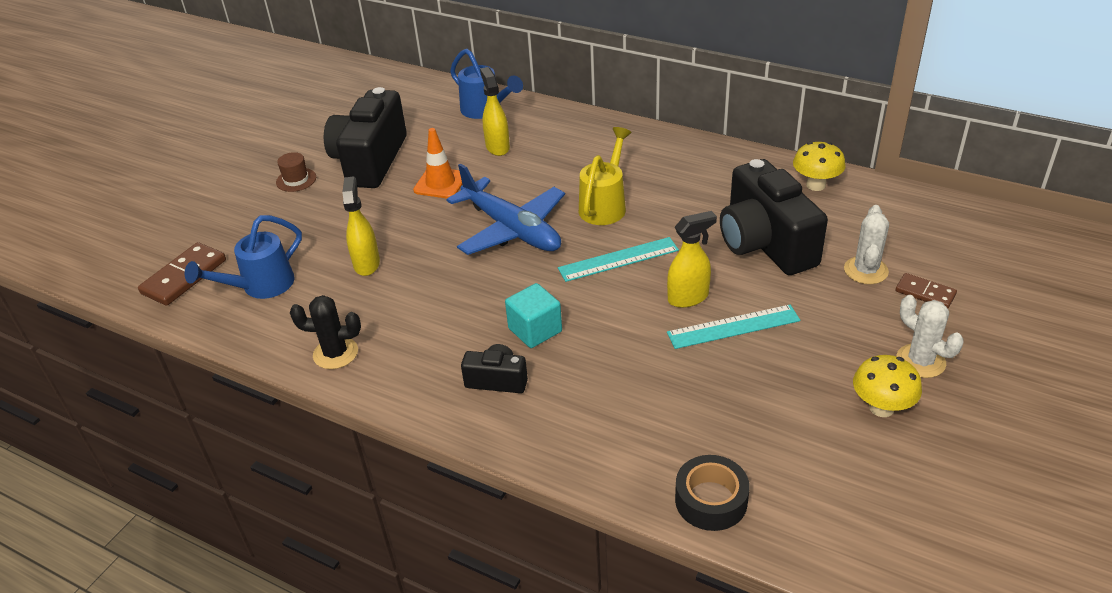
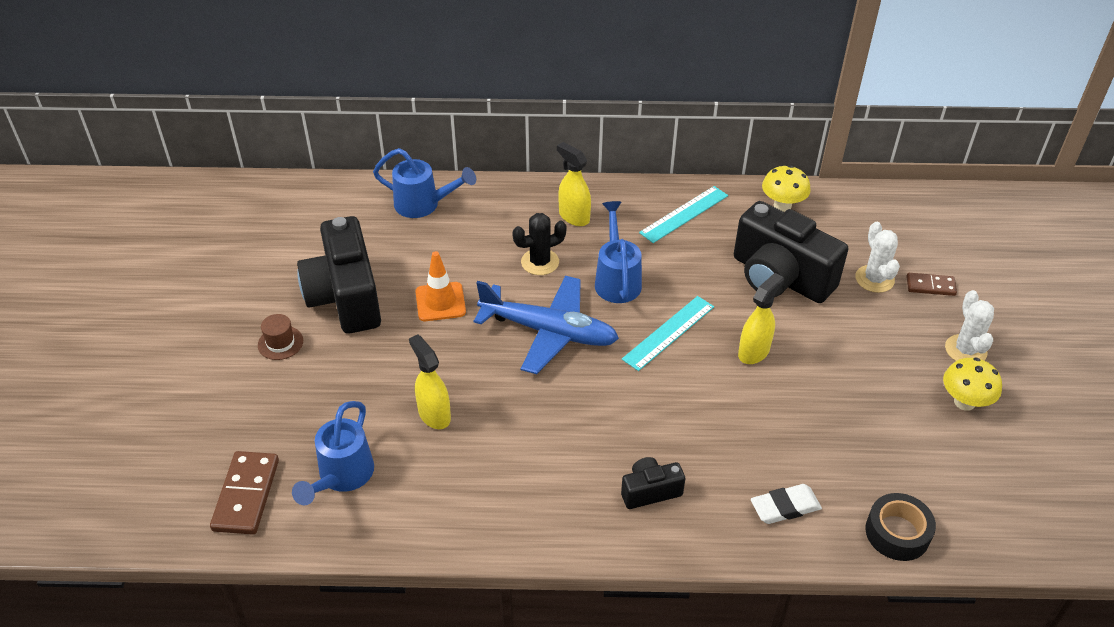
camera: 30 degrees left, 5 degrees up
black cactus [290,295,361,369] -> black cactus moved to [512,213,567,275]
yellow spray bottle [480,67,510,156] -> yellow spray bottle moved to [557,142,591,226]
turquoise cube [505,283,562,348] -> none
yellow watering can [579,127,632,225] -> blue watering can [595,201,642,303]
turquoise ruler [667,305,800,349] -> turquoise ruler moved to [639,186,728,243]
white cactus [896,295,964,378] -> white cactus turned 60 degrees clockwise [945,290,994,361]
none -> white eraser [751,484,822,524]

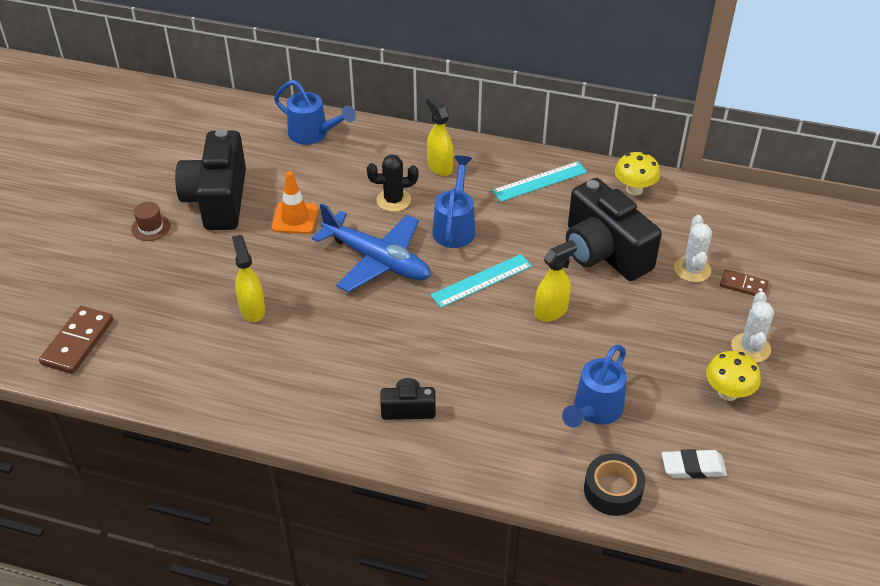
camera: 15 degrees right, 0 degrees up
blue watering can [292,401,374,505] -> blue watering can moved to [562,345,627,427]
white eraser [751,484,822,524] -> white eraser moved to [662,449,727,479]

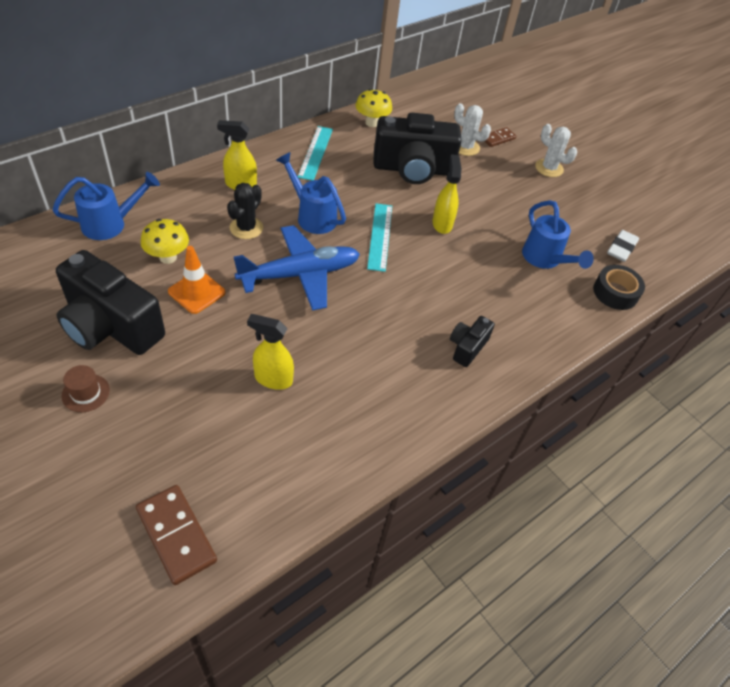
camera: 60 degrees left, 5 degrees up
yellow mushroom [706,351,761,401] -> yellow mushroom moved to [141,219,189,264]

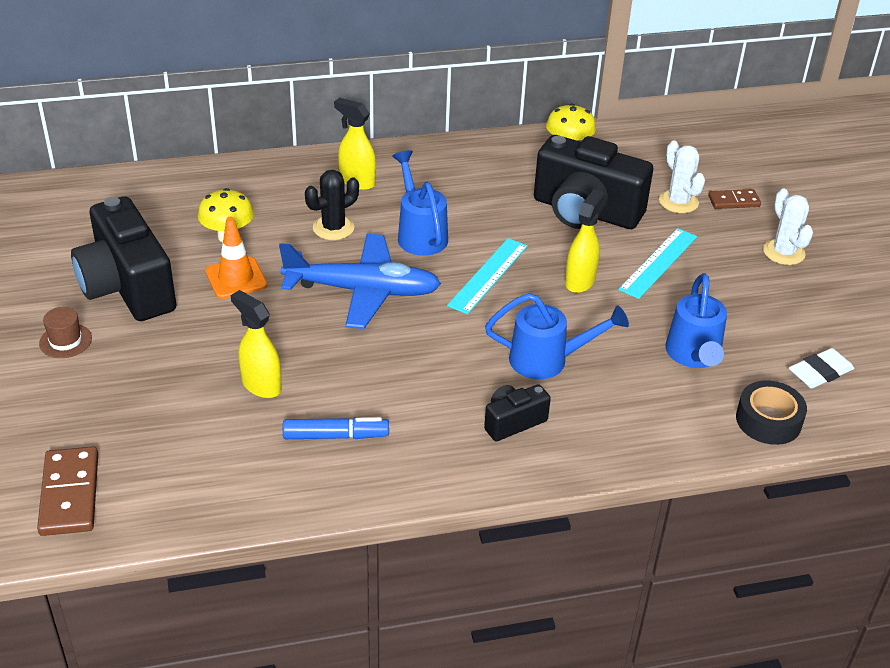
camera: 30 degrees right, 10 degrees down
blue watering can [53,172,160,240] -> blue watering can moved to [485,293,629,379]
turquoise ruler [298,126,333,181] -> turquoise ruler moved to [618,228,697,299]
none -> blue marker [283,417,389,439]

